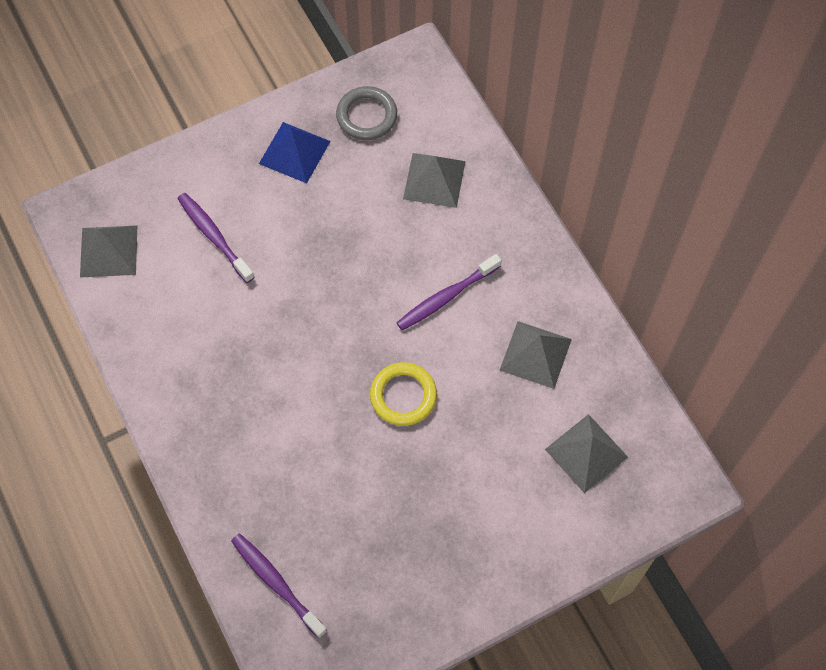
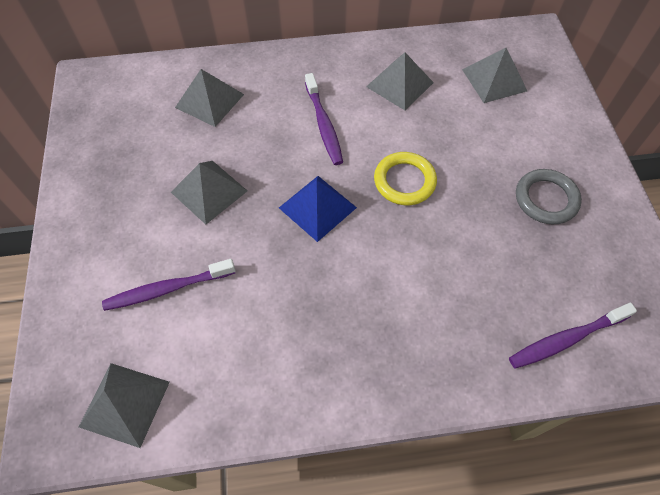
camera: 70 degrees left, 5 degrees down
blue pyramid [259,122,331,183] -> blue pyramid moved to [279,176,357,242]
grey ring [336,86,397,140] -> grey ring moved to [516,169,582,225]
none -> grey pyramid [171,161,247,224]

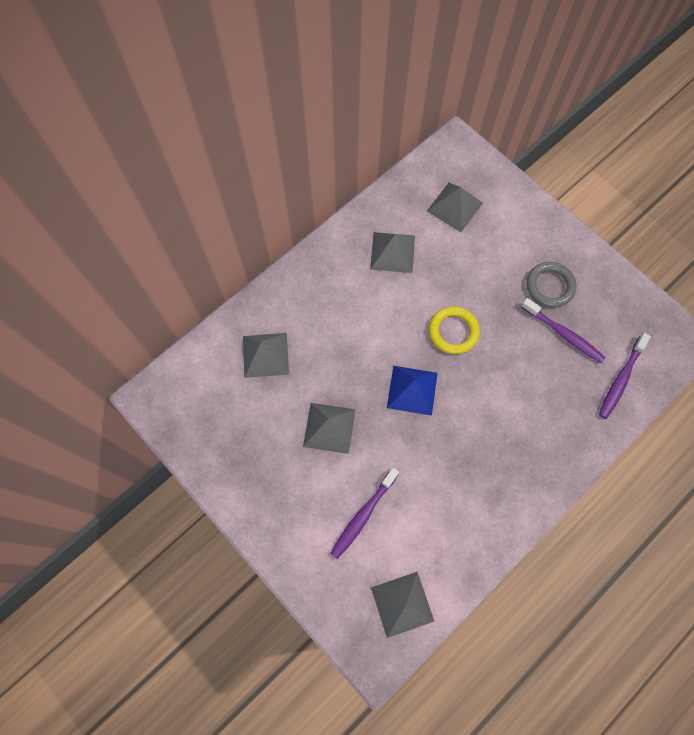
camera: 35 degrees left, 10 degrees up
purple toothbrush [305,73,343,165] -> purple toothbrush moved to [521,298,606,363]

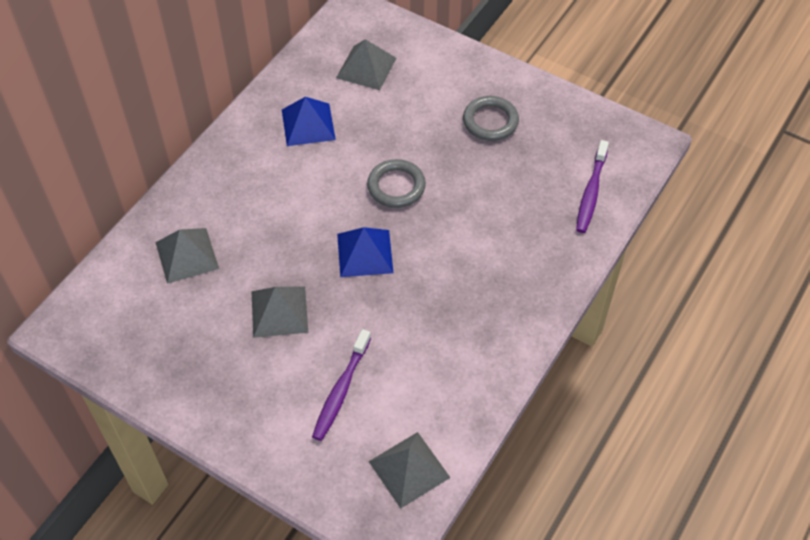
camera: 15 degrees left, 15 degrees down
grey pyramid [370,232,415,273] -> blue pyramid [282,97,336,146]
yellow ring [429,306,480,354] -> grey ring [367,159,426,208]
purple toothbrush [521,298,606,363] -> none

